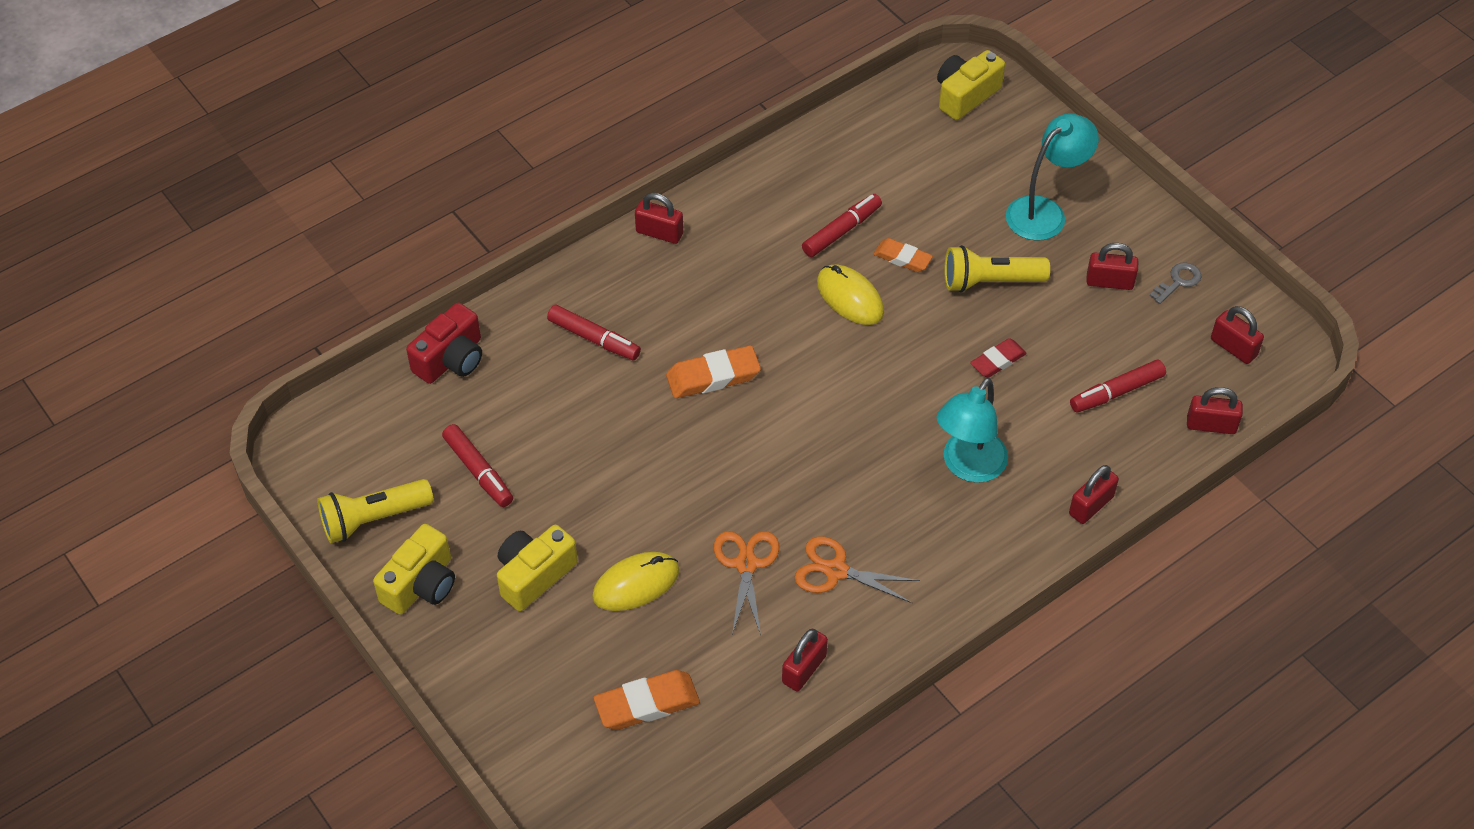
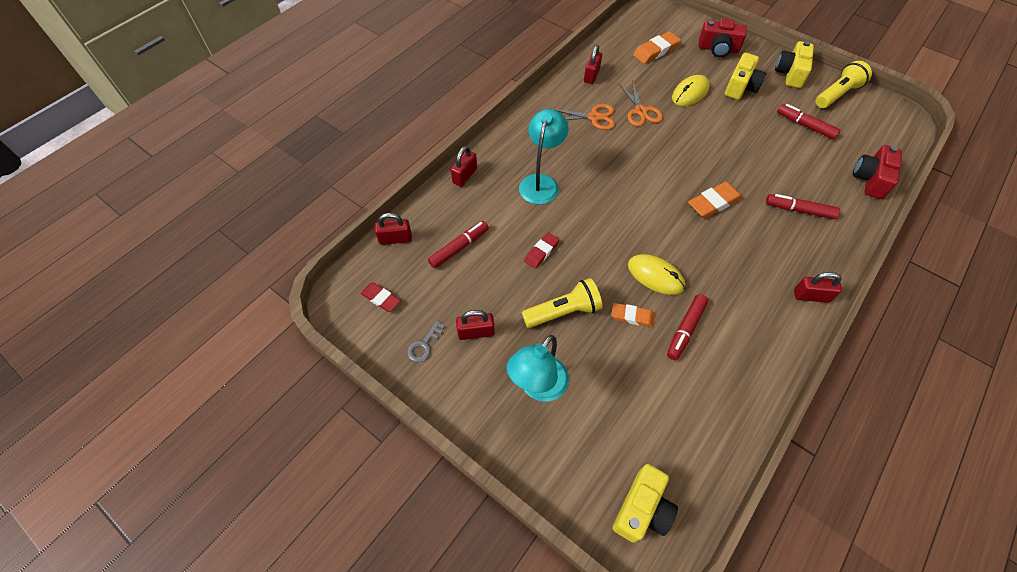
camera: 165 degrees right, 5 degrees up
red padlock [1211,306,1264,364] -> red eraser [361,282,401,312]
none -> red camera [699,19,747,57]

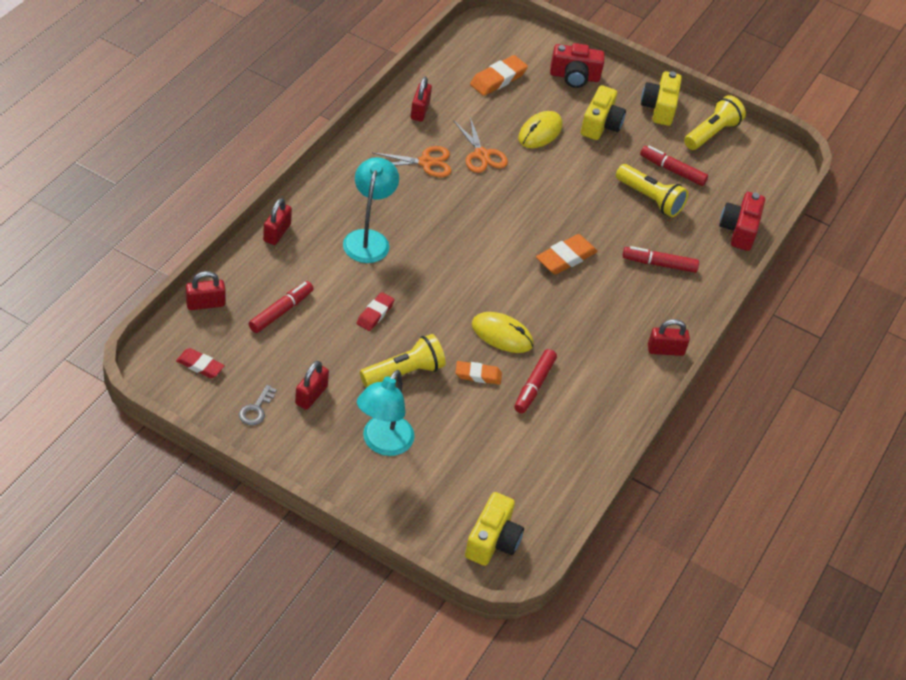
camera: 15 degrees left, 10 degrees down
red padlock [456,310,495,340] -> red padlock turned 45 degrees counterclockwise [295,361,329,410]
none -> yellow flashlight [616,164,688,217]

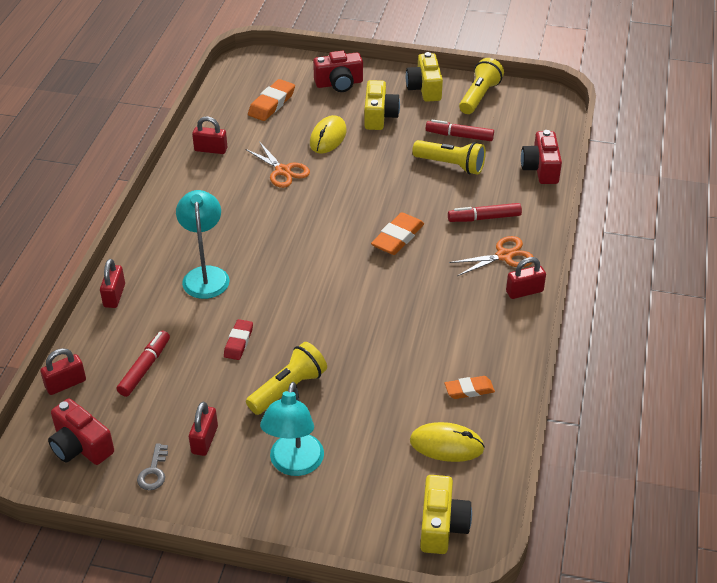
camera: 10 degrees left, 5 degrees down
red eraser [176,348,225,378] -> red camera [48,398,114,465]
orange scissors [372,146,451,177] -> orange scissors moved to [449,236,534,276]
red padlock [411,77,432,122] -> red padlock turned 75 degrees counterclockwise [192,116,227,154]
orange eraser [455,361,502,385] -> orange eraser moved to [444,376,495,399]
yellow mouse [471,312,534,353] -> yellow mouse moved to [410,422,485,462]
red marker [514,349,557,413] -> none

